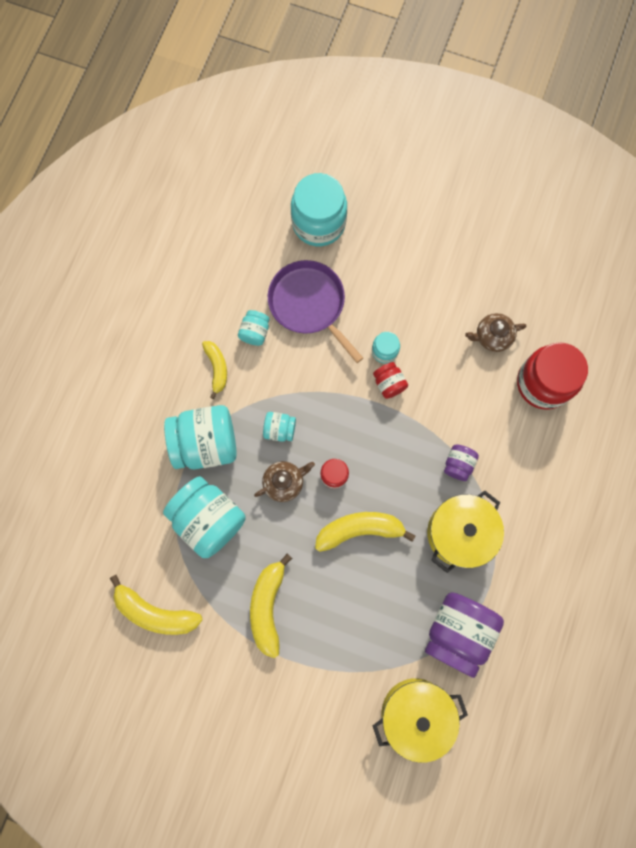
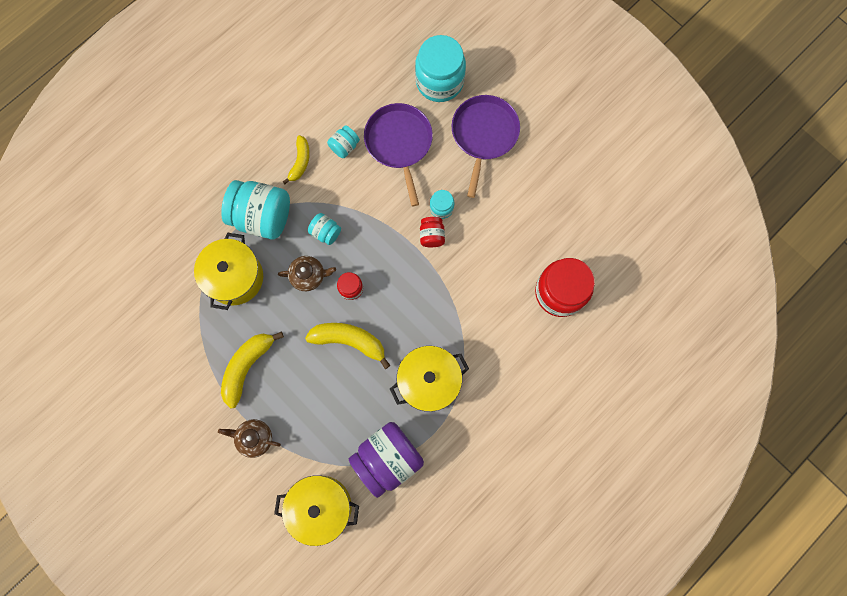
camera: 25 degrees right, 0 degrees up
yellow banana [110,575,203,635] -> none
turquoise jar [163,476,245,558] -> yellow pot [194,233,263,310]
purple jar [444,444,479,481] -> none
brown teapot [465,313,527,352] -> brown teapot moved to [218,419,281,458]
none -> purple pan [451,95,520,198]

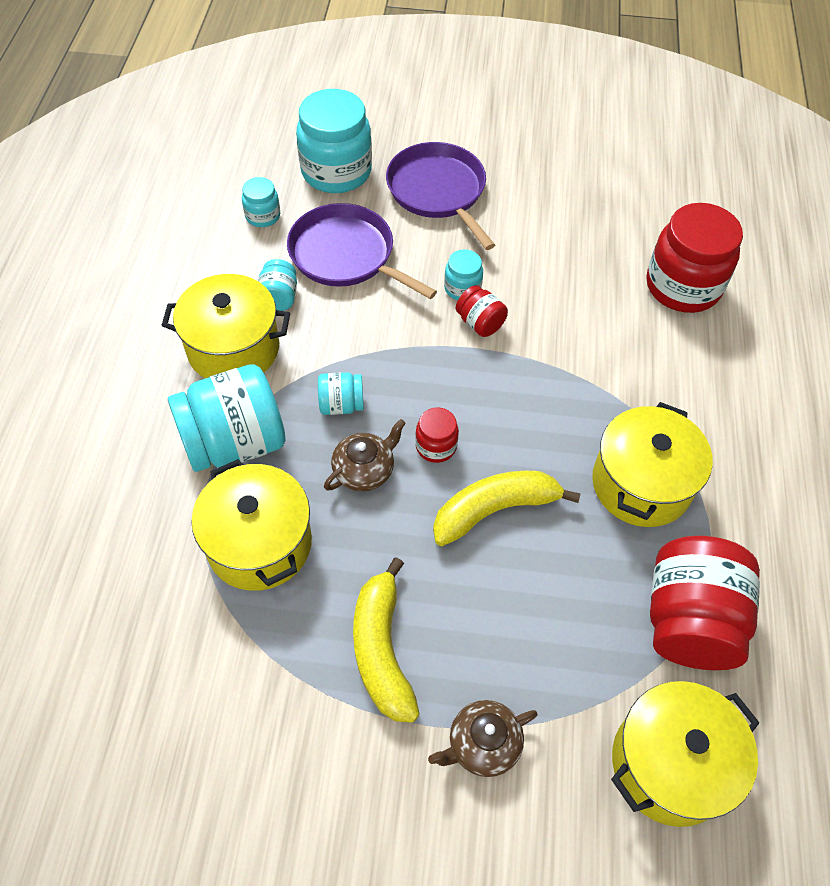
camera: 40 degrees left, 20 degrees down
yellow banana [283,135,310,184] -> yellow pot [161,274,290,378]
purple jar [349,422,424,498] -> red jar [650,536,760,670]
none -> turquoise jar [242,177,280,227]

